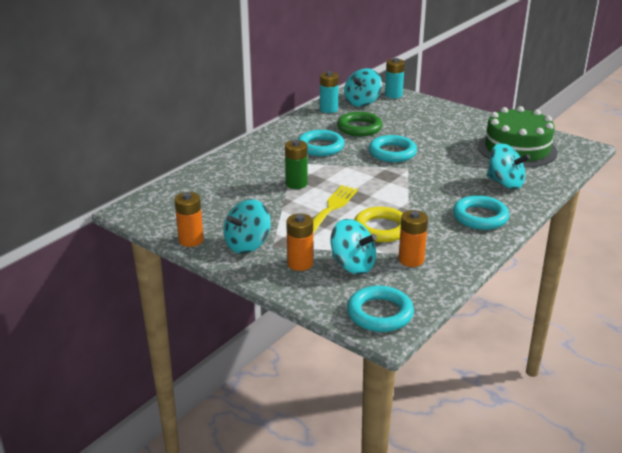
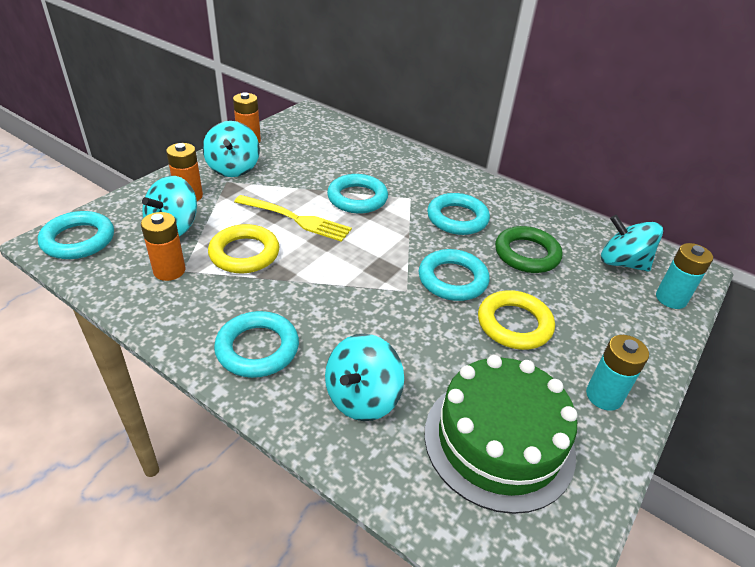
camera: 85 degrees right, 10 degrees up
turquoise spinning top [223,199,271,254] -> turquoise spinning top turned 135 degrees counterclockwise [203,121,260,177]
green battery [285,140,308,189] -> turquoise ring [327,174,388,213]
turquoise battery [320,71,339,113] -> turquoise battery moved to [586,335,649,411]
none -> yellow ring [478,290,555,350]

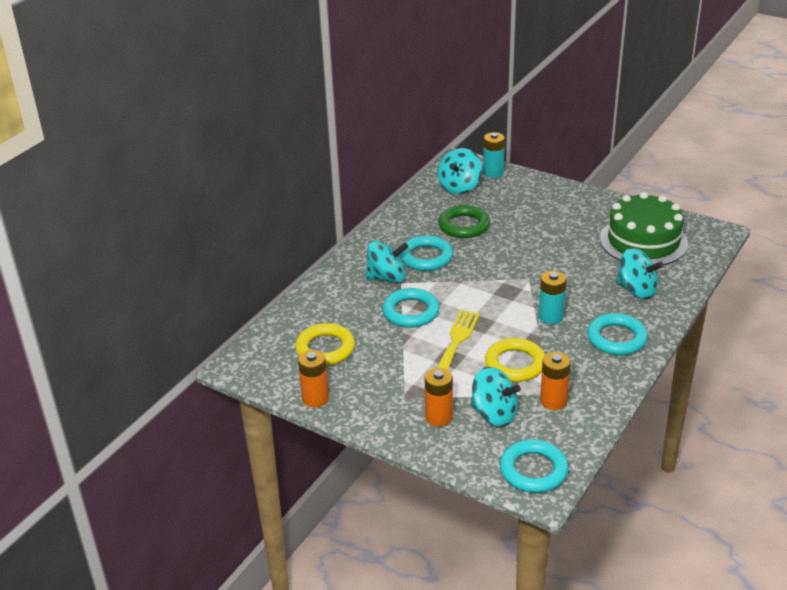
camera: 90 degrees left, 5 degrees down
turquoise spinning top [203,121,260,177] -> turquoise spinning top moved to [365,240,408,283]
turquoise ring [419,249,490,301] -> none
yellow ring [478,290,555,350] -> yellow ring moved to [295,323,355,365]
turquoise battery [586,335,649,411] -> turquoise battery moved to [539,271,566,325]

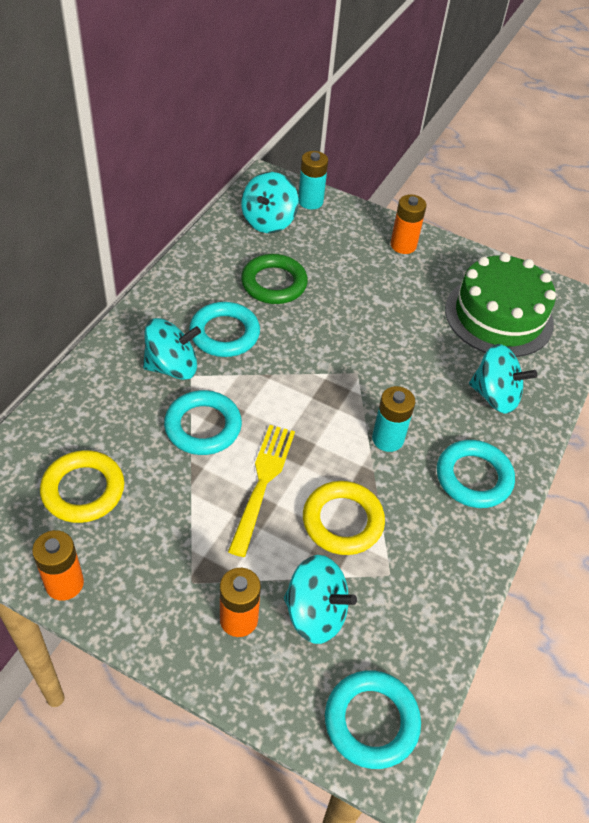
camera: 10 degrees left, 15 degrees up
orange battery [540,352,571,410] -> orange battery moved to [390,194,426,254]

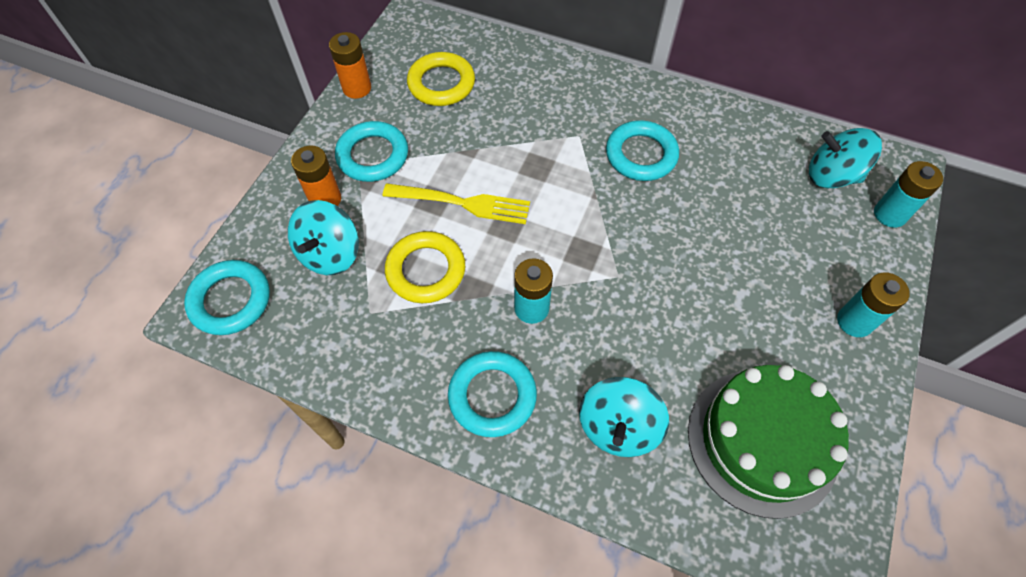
camera: 90 degrees right, 10 degrees up
turquoise spinning top [143,318,201,380] -> none
turquoise ring [164,390,242,455] -> turquoise ring moved to [335,121,408,182]
green ring [241,254,308,304] -> none
orange battery [390,194,426,254] -> turquoise battery [837,272,910,337]

